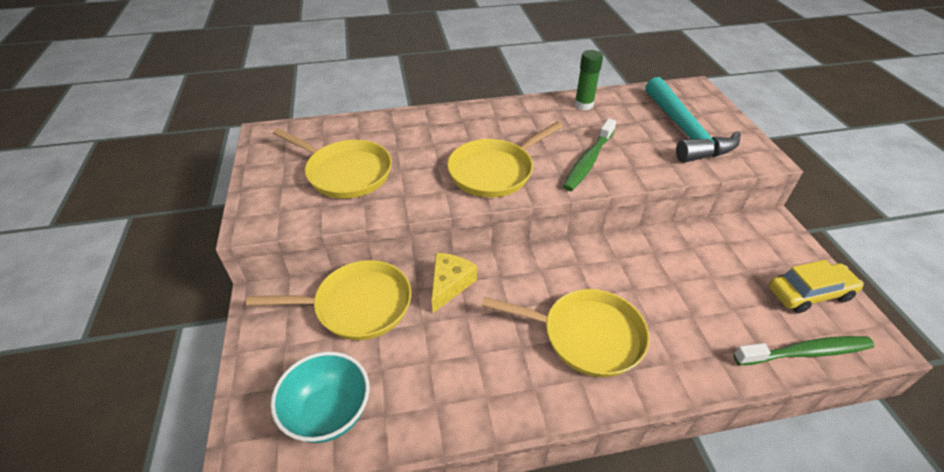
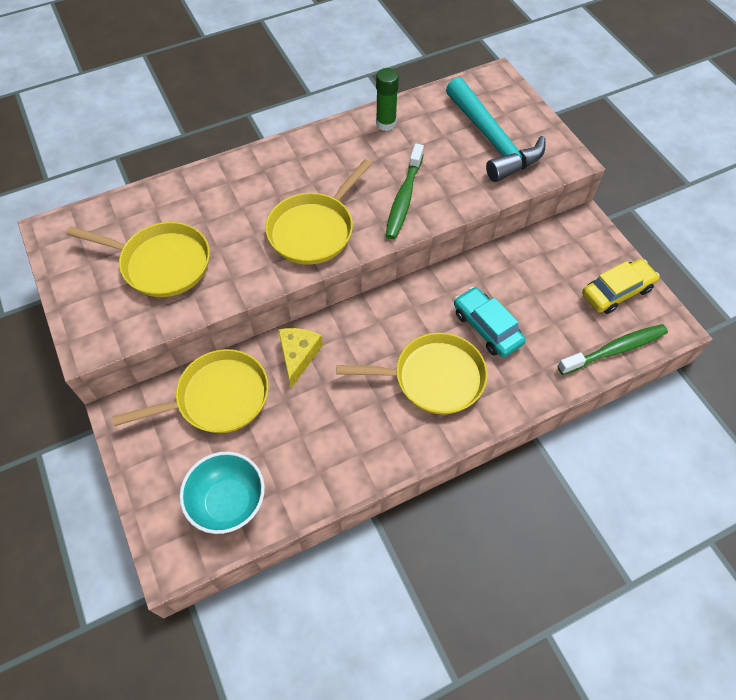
camera: 15 degrees left, 15 degrees up
none -> turquoise car [454,287,526,358]

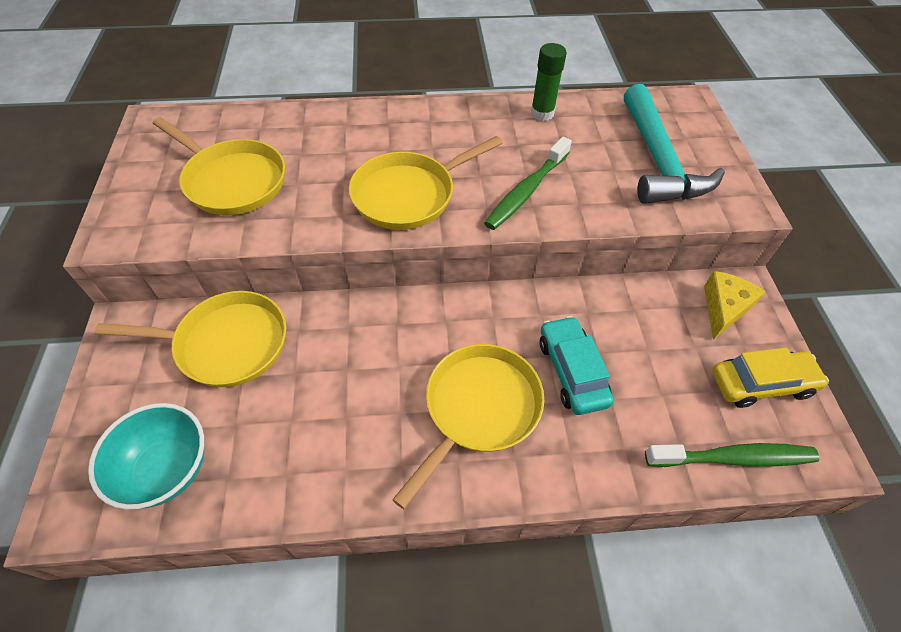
camera: 20 degrees right, 5 degrees down
yellow cheese [278,328,323,388] -> yellow cheese moved to [704,271,766,340]
yellow pan [336,333,487,414] -> yellow pan turned 75 degrees counterclockwise [392,344,545,509]

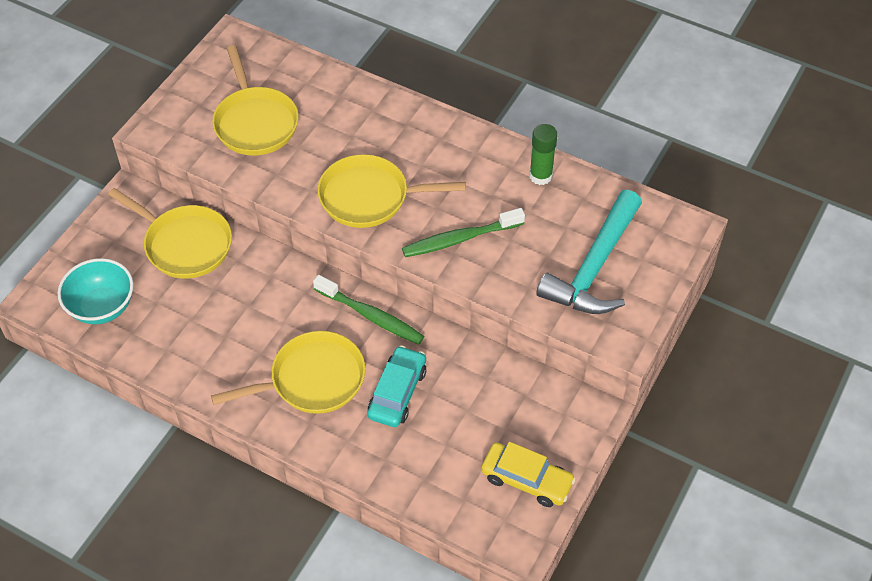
camera: 35 degrees right, 0 degrees up
green toothbrush [645,443,819,467] -> green toothbrush moved to [313,275,424,345]
yellow cheese [704,271,766,340] -> none

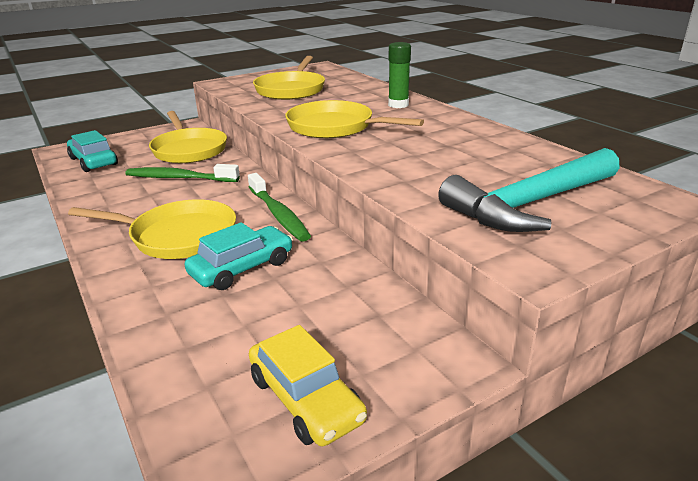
camera: 30 degrees right, 25 degrees down
turquoise bowl [57,258,133,324] -> turquoise car [67,130,118,172]
green toothbrush [402,208,525,257] -> green toothbrush moved to [125,164,240,182]
green glue stick [529,124,558,185] -> green glue stick moved to [388,42,411,108]

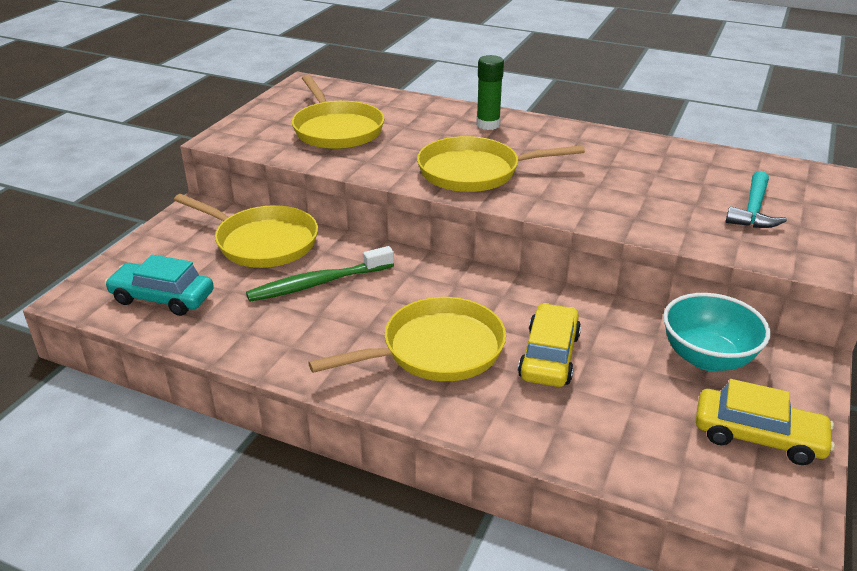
camera: 35 degrees left, 5 degrees up
turquoise car [184,222,293,290] -> yellow car [518,303,581,387]
green toothbrush [248,173,311,242] -> none
turquoise hammer [438,148,620,232] -> turquoise hammer [725,171,787,228], size x0.56
none -> turquoise bowl [663,293,771,371]

